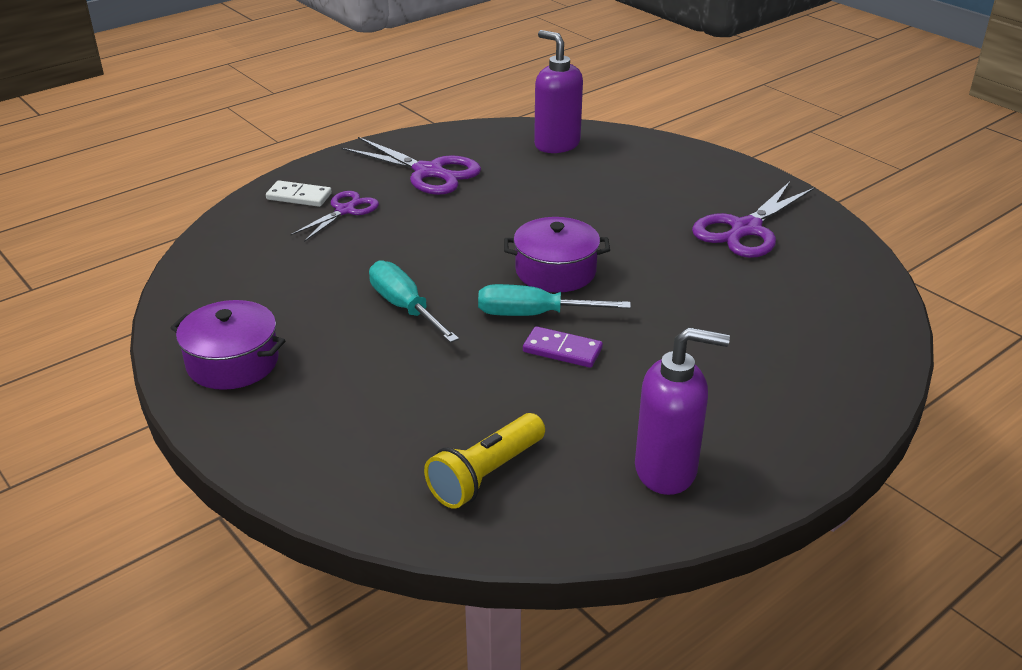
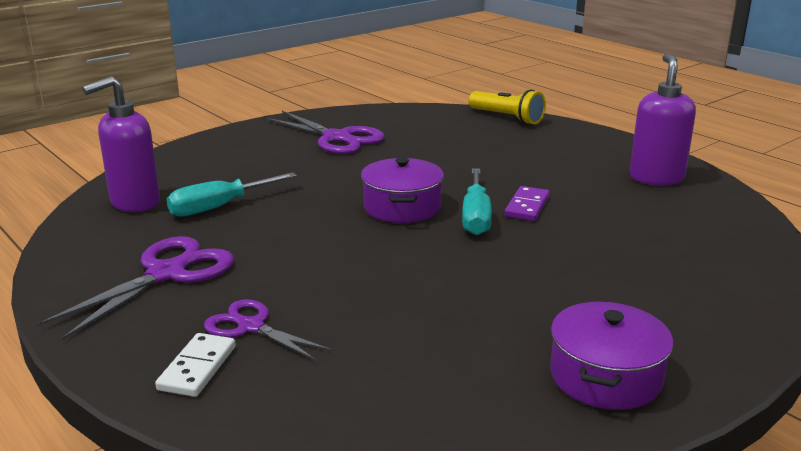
camera: 90 degrees left, 10 degrees down
turquoise screwdriver [369,260,459,343] -> turquoise screwdriver moved to [167,172,297,217]
yellow flashlight [424,413,545,508] -> yellow flashlight moved to [469,90,546,125]

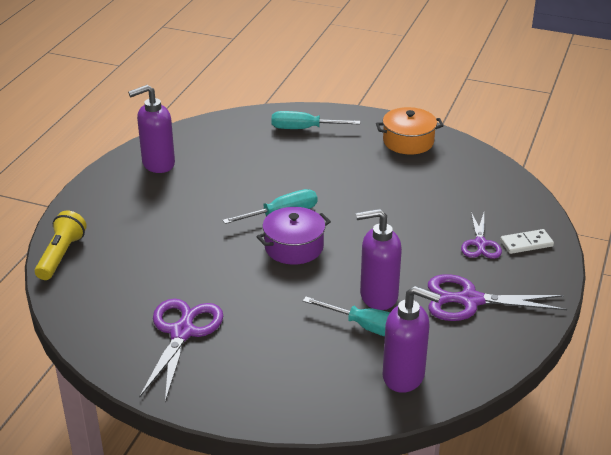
camera: 120 degrees left, 10 degrees up
purple domino [504,186,550,221] -> none
purple pot [550,302,673,410] -> orange pot [376,107,444,155]
none -> turquoise screwdriver [271,111,360,129]
none -> purple soap dispenser [356,209,402,310]

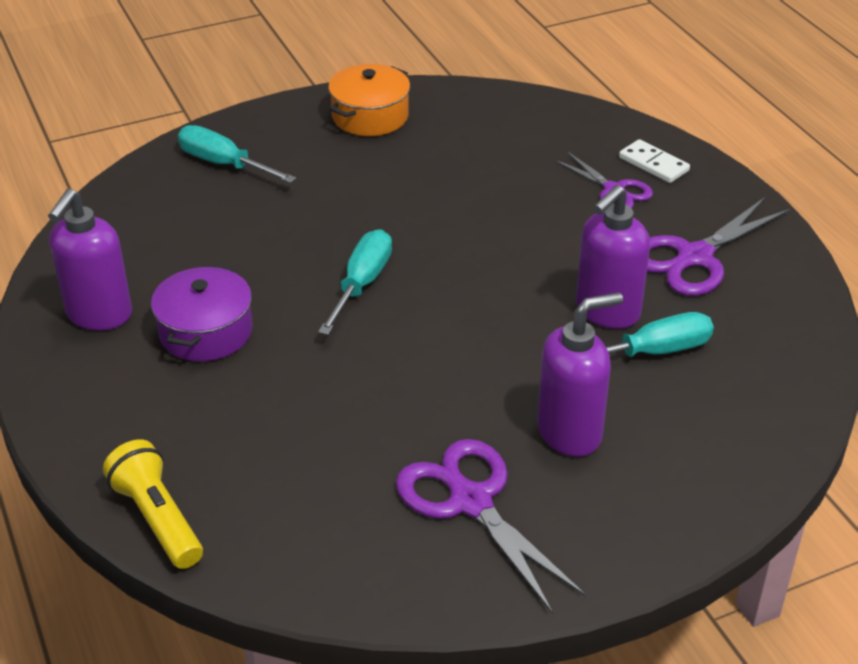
camera: 45 degrees left, 5 degrees up
purple pot [256,207,331,265] -> purple pot moved to [151,265,252,362]
turquoise screwdriver [271,111,360,129] -> turquoise screwdriver turned 75 degrees clockwise [178,125,296,183]
purple soap dispenser [383,286,441,393] -> purple soap dispenser moved to [537,292,623,457]
white domino [500,229,554,254] -> white domino turned 75 degrees counterclockwise [619,139,690,183]

